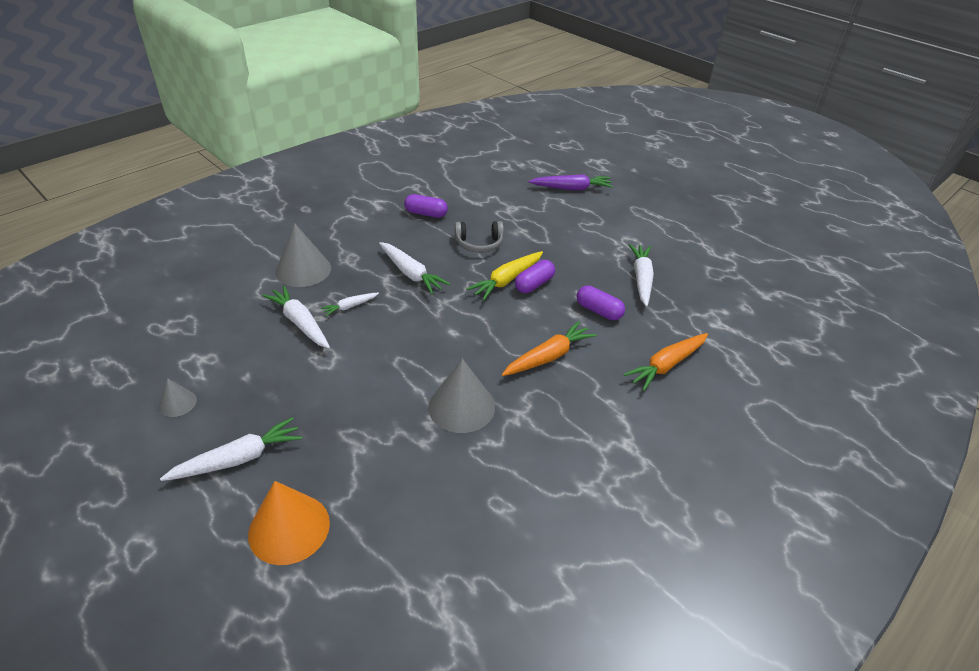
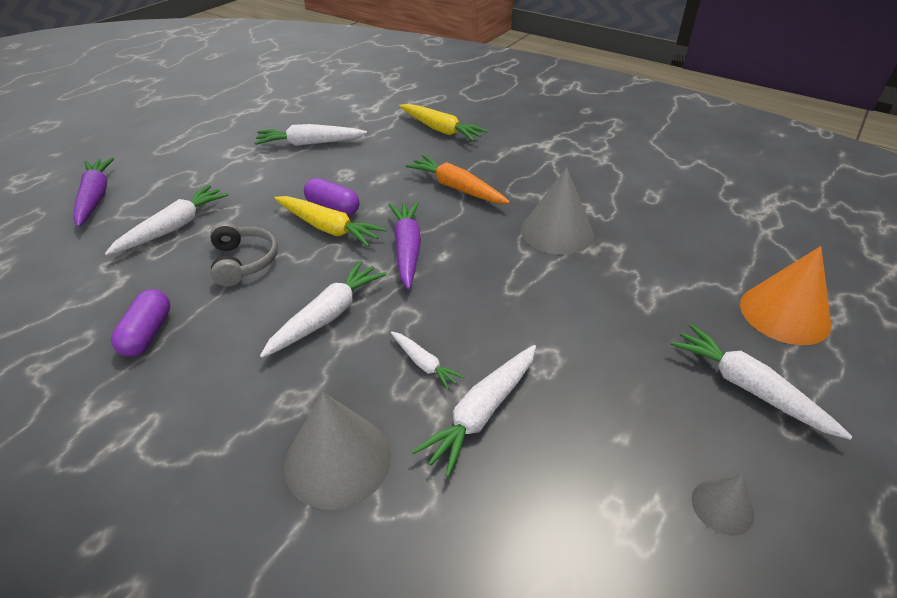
camera: 100 degrees left, 0 degrees up
purple capsule [577,285,625,320] -> none
orange carrot [623,333,708,391] -> yellow carrot [399,104,488,141]
none -> white carrot [105,185,229,255]
none -> purple carrot [389,202,421,290]

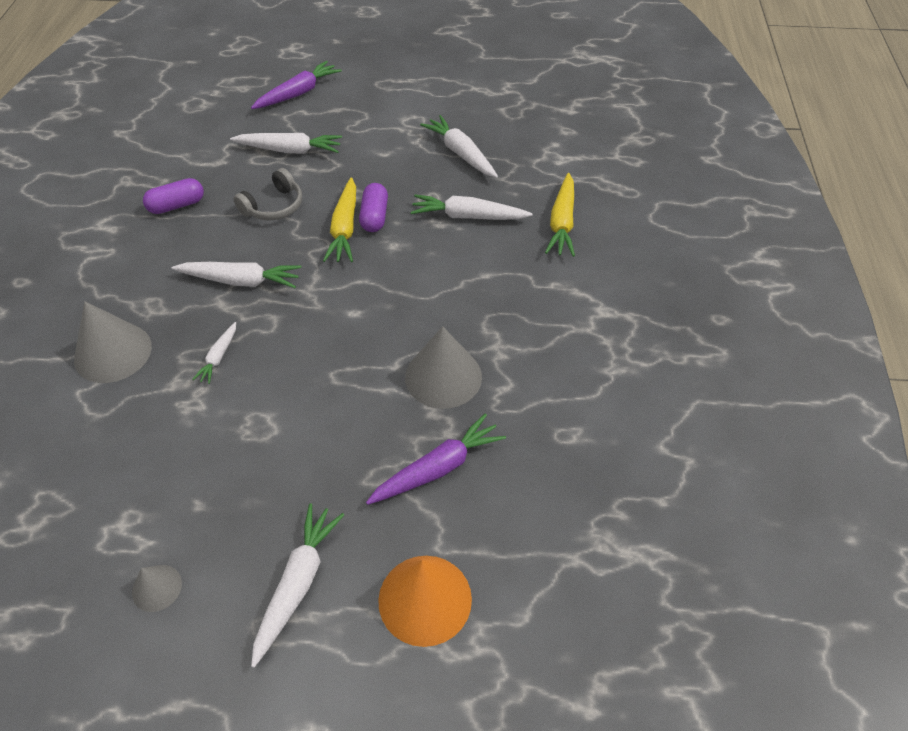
camera: 60 degrees right, 10 degrees up
purple carrot [389,202,421,290] -> purple carrot moved to [366,414,506,505]
orange carrot [405,155,510,204] -> none
white carrot [412,345,536,477] -> white carrot moved to [411,195,533,220]

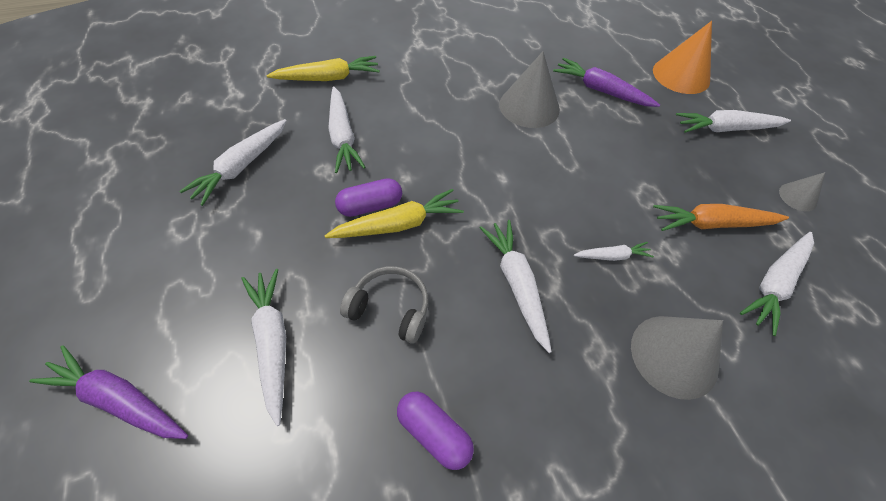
camera: 115 degrees left, 5 degrees up
none -> orange carrot [653,204,789,231]
none -> white carrot [740,232,814,336]

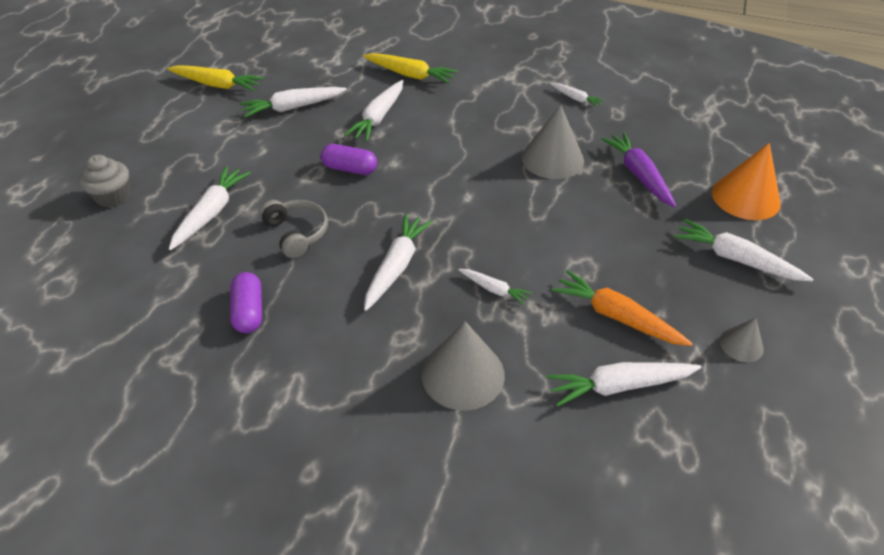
camera: 40 degrees right, 10 degrees down
purple carrot [29,346,188,439] -> grey cupcake [79,155,130,208]
yellow carrot [324,189,464,238] -> yellow carrot moved to [167,65,264,91]
none -> white carrot [550,83,605,107]

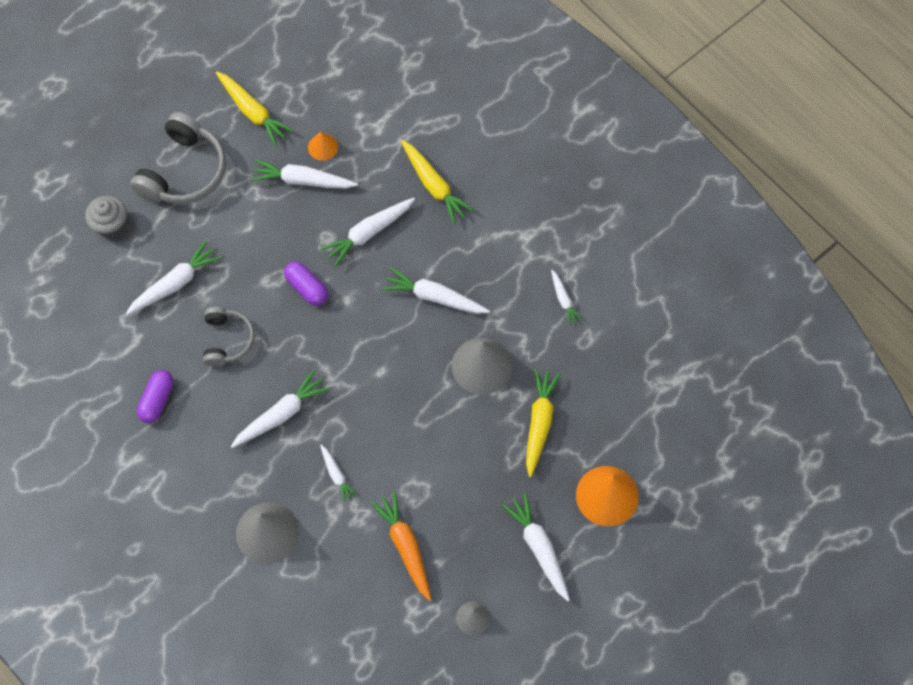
camera: 30 degrees right, 20 degrees up
white carrot [547,362,701,407] -> white carrot moved to [382,267,490,314]
purple carrot [601,132,676,207] -> yellow carrot [526,369,561,477]
none -> grey headphones [130,112,226,204]
none -> orange cone [308,132,338,161]

